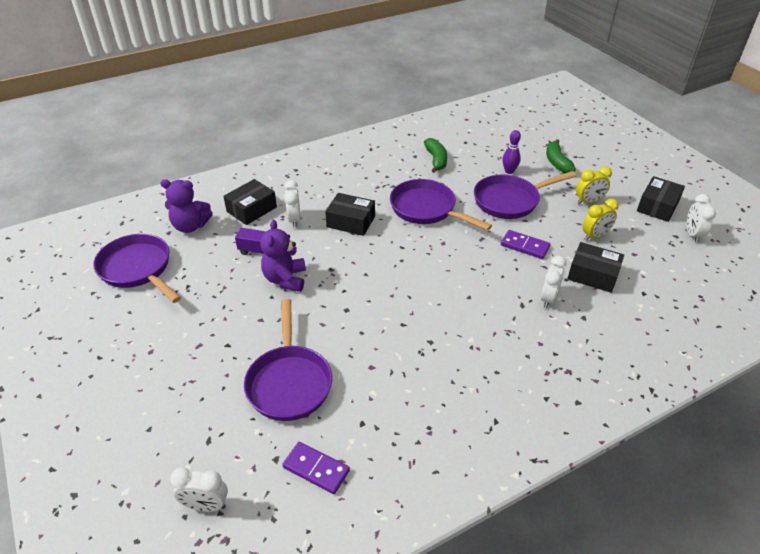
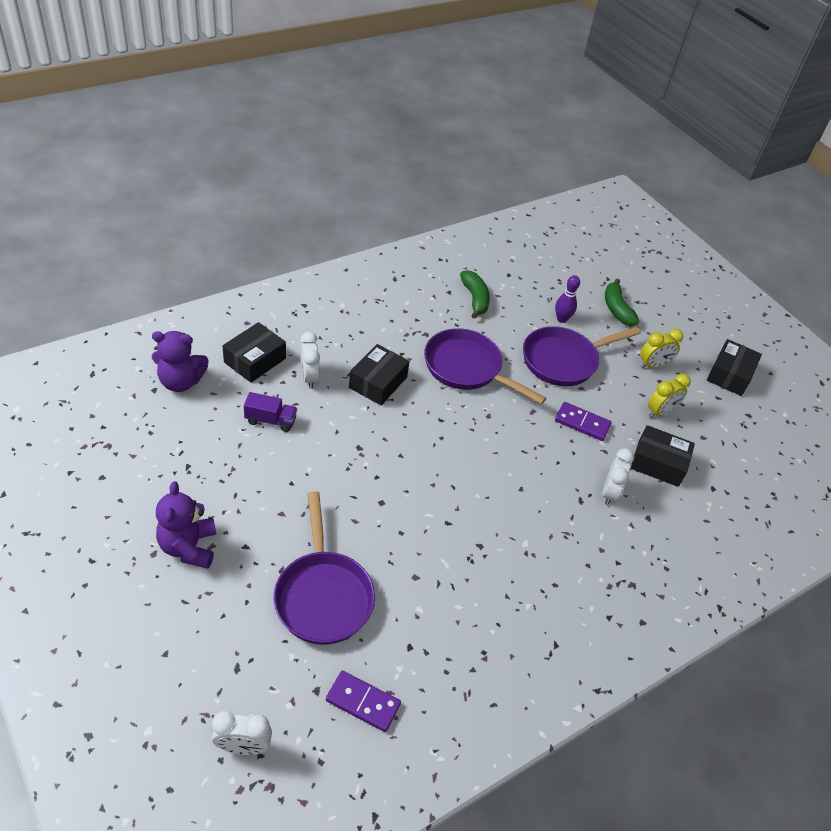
camera: 10 degrees left, 5 degrees up
purple pan [93,234,181,303] -> none
purple teddy bear [260,220,306,292] -> purple teddy bear moved to [156,481,216,569]
black box [325,193,375,236] -> black box turned 75 degrees counterclockwise [349,344,410,405]
white clock [687,194,716,243] -> none

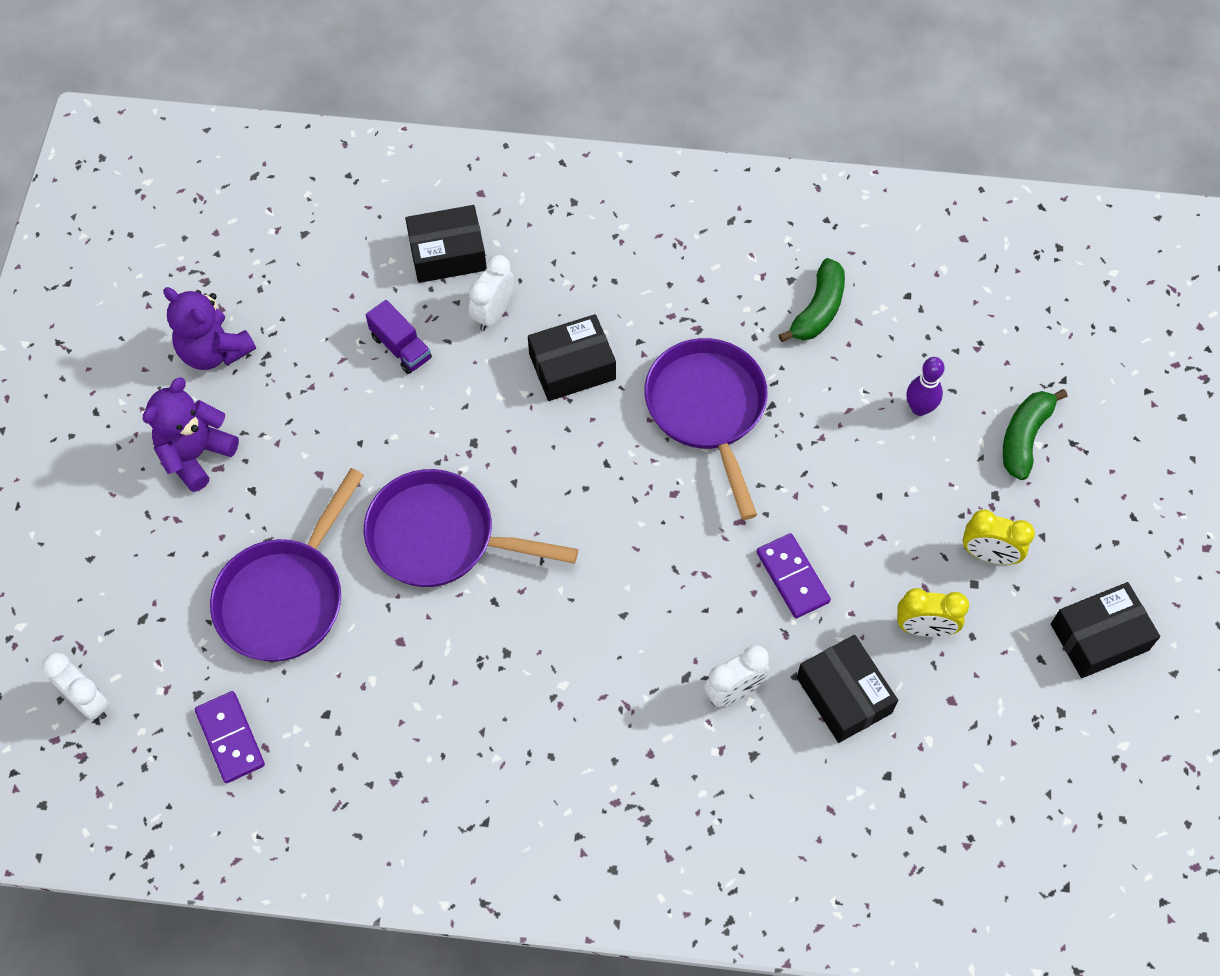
camera: 45 degrees right, 15 degrees up
purple teddy bear [152,331,208,392] -> purple teddy bear moved to [163,287,256,370]
purple pan [523,326,641,386] -> purple pan moved to [363,469,578,587]

